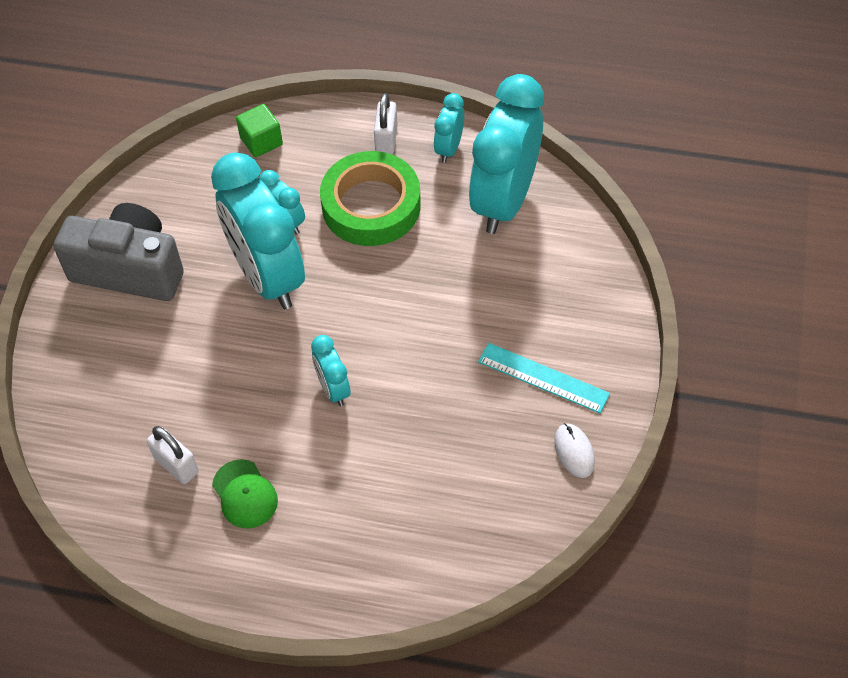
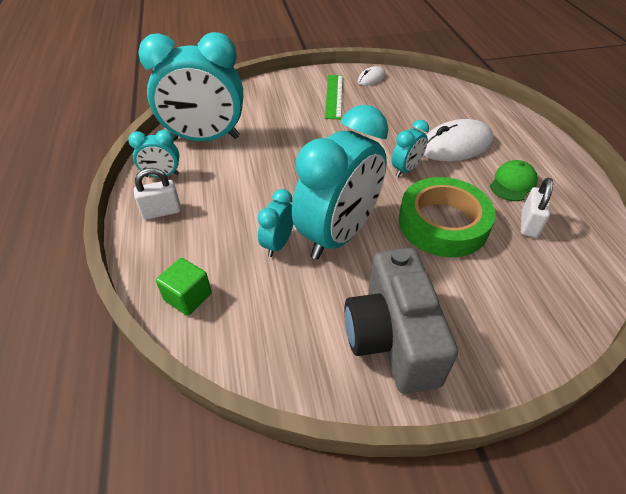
camera: 115 degrees left, 10 degrees down
green tape [320,151,421,246] -> green tape moved to [398,177,496,257]
turquoise ruler [478,343,610,413] -> green ruler [325,75,343,119]
none -> white mouse [424,119,493,161]

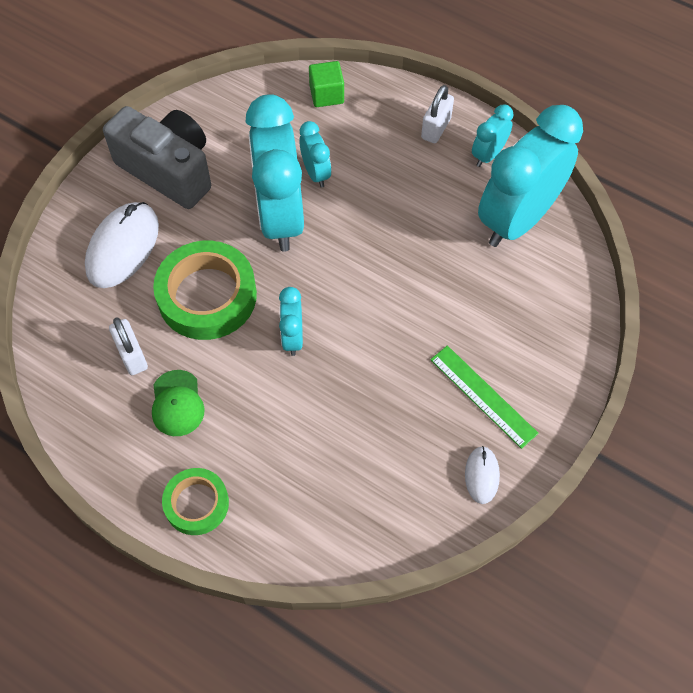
camera: 135 degrees right, 15 degrees up
white mouse [424,119,493,161] -> white mouse moved to [85,202,159,288]
none -> green tape [162,468,229,535]

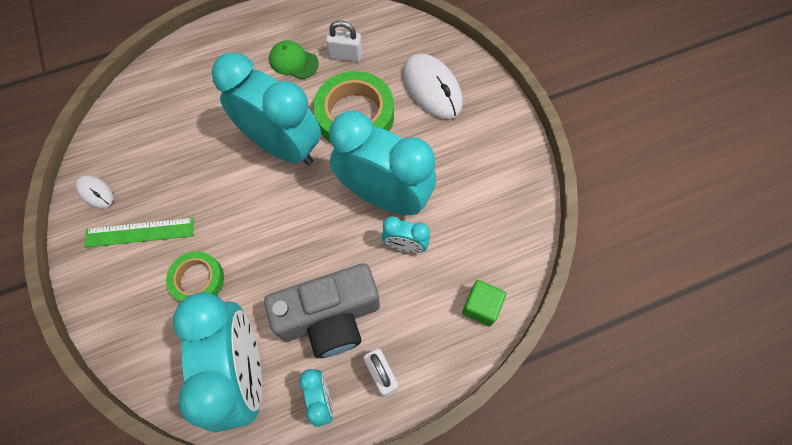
camera: 125 degrees right, 5 degrees up
grey camera [103,106,211,209] -> grey camera moved to [264,263,380,358]
green tape [162,468,229,535] -> green tape moved to [166,251,224,302]
turquoise clock [279,287,303,356] -> turquoise clock [212,52,321,165], size x2.21

